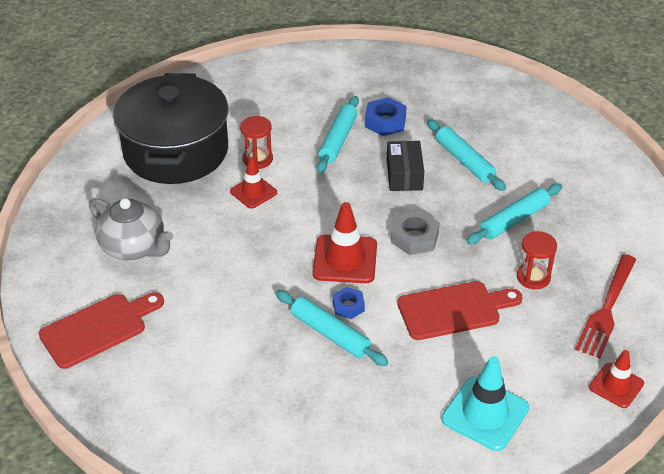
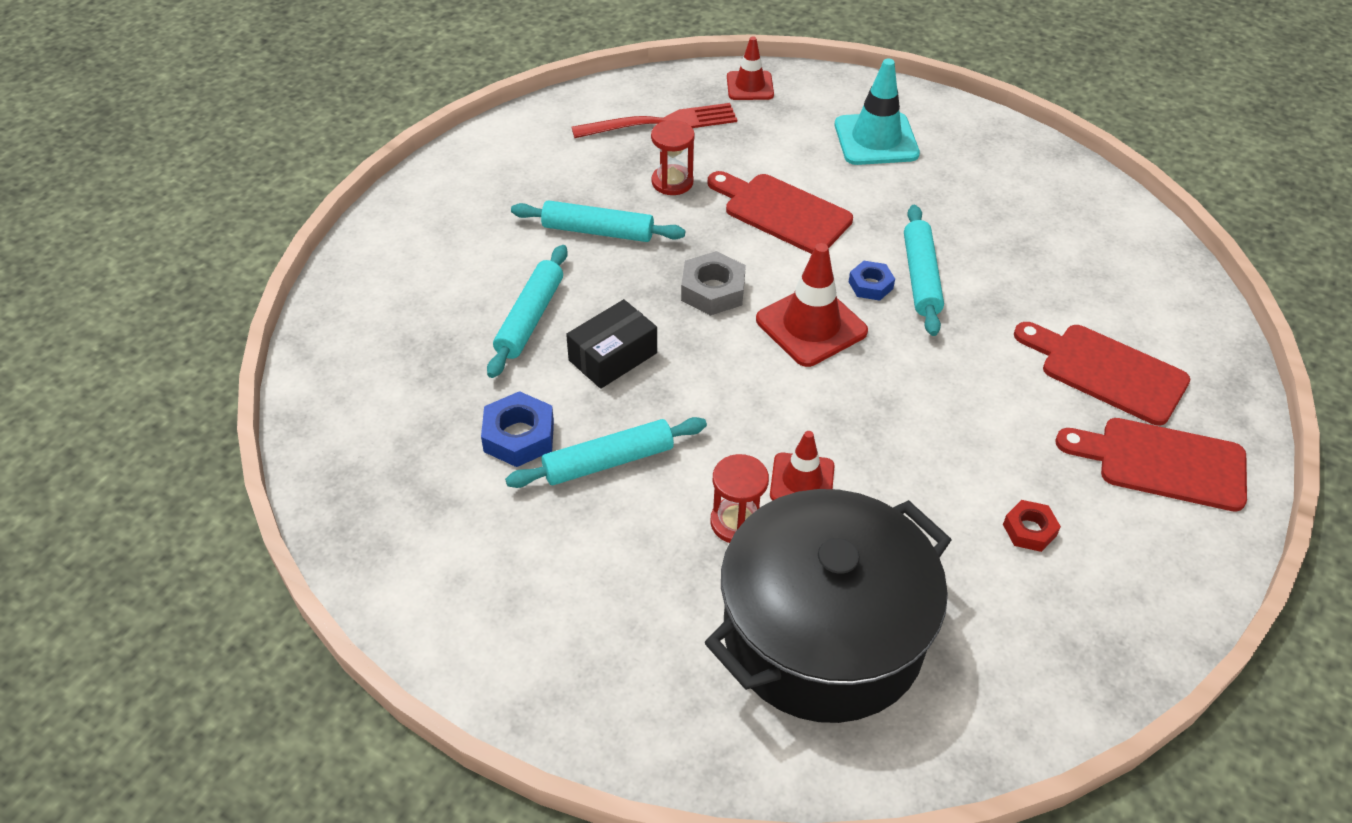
camera: 130 degrees left, 5 degrees up
grey teapot [89,198,173,260] -> red nut [1003,500,1061,552]
none -> red cutting board [1014,322,1190,426]

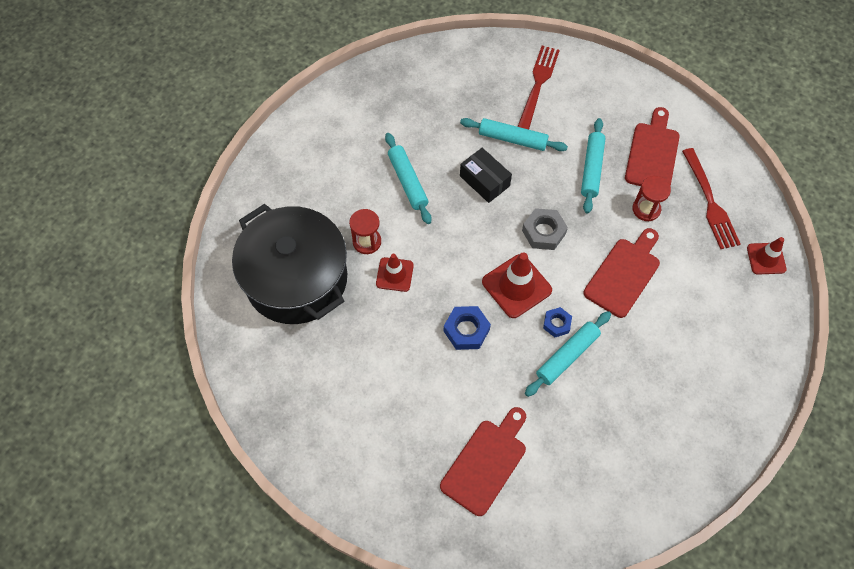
camera: 90 degrees right, 15 degrees up
blue nut [481,391,554,467] -> blue nut moved to [444,306,491,350]
turquoise traffic cone [835,58,920,165] -> none
turquoise rolling pin [904,205,944,336] -> turquoise rolling pin turned 45 degrees counterclockwise [525,311,611,397]
red nut [1003,500,1061,552] -> none
red cutting board [1055,418,1247,512] -> red cutting board moved to [625,107,680,186]
none -> red fork [518,46,560,130]

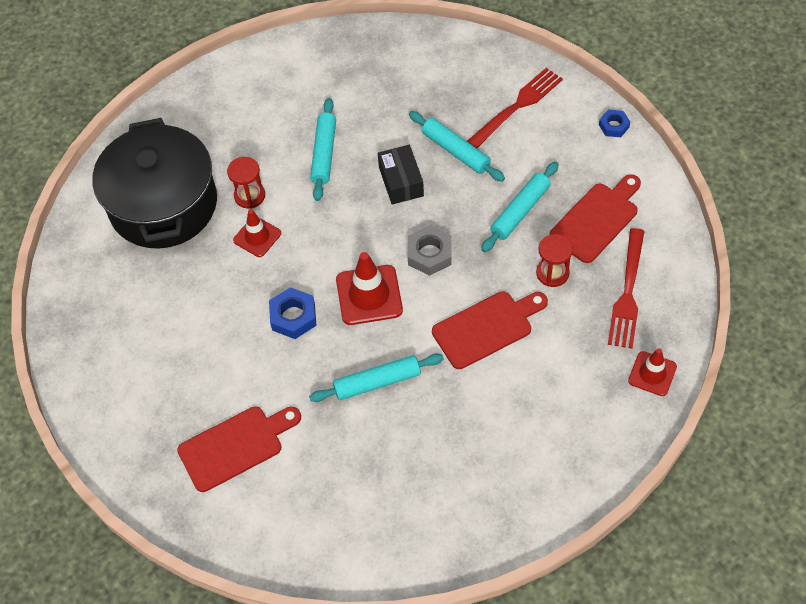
camera: 30 degrees right, 5 degrees down
blue nut [543,307,572,337] -> blue nut moved to [599,110,630,137]

